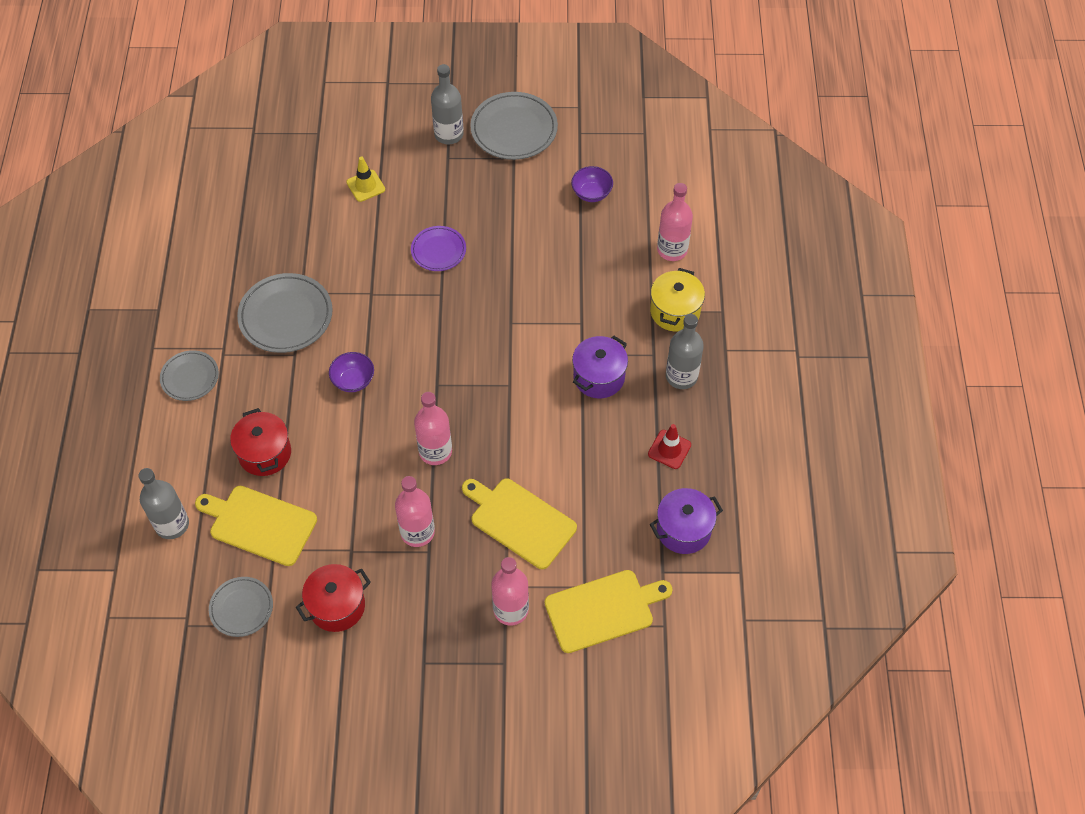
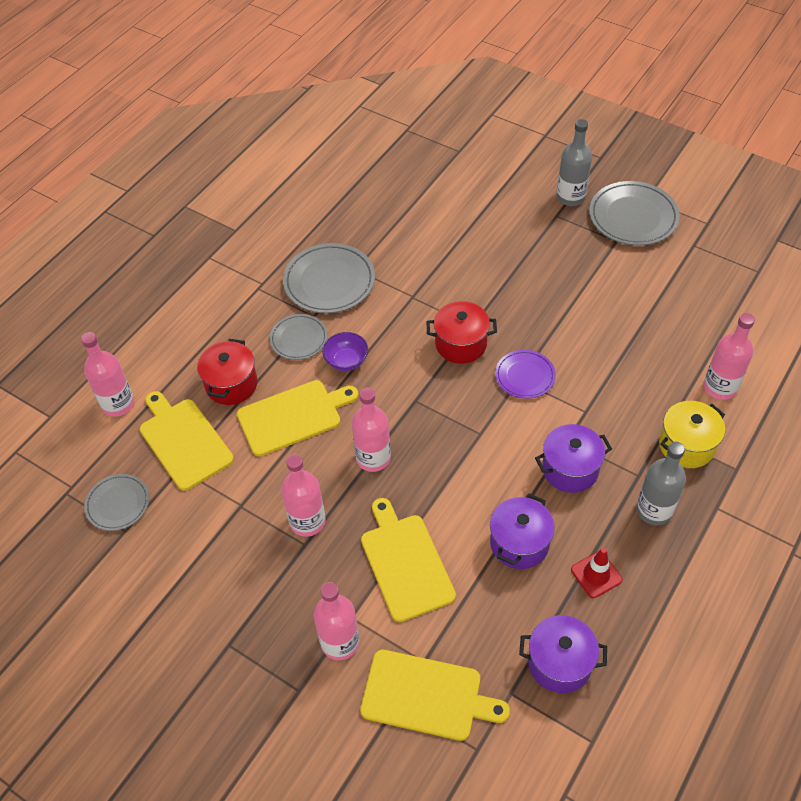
camera: 35 degrees right, 5 degrees down
grey bottle [138,468,189,539] -> pink bottle [81,332,135,416]
grey plate [160,350,219,401] -> grey plate moved to [270,314,328,360]
red pot [296,564,371,632] -> red pot moved to [426,301,497,364]
yellow traffic cone [346,156,385,202] -> none
purple plate [411,226,466,271] -> purple plate moved to [495,350,556,399]
purple bowl [571,166,613,202] -> none
none -> yellow cutting board [237,380,359,456]
none -> purple pot [490,493,555,569]

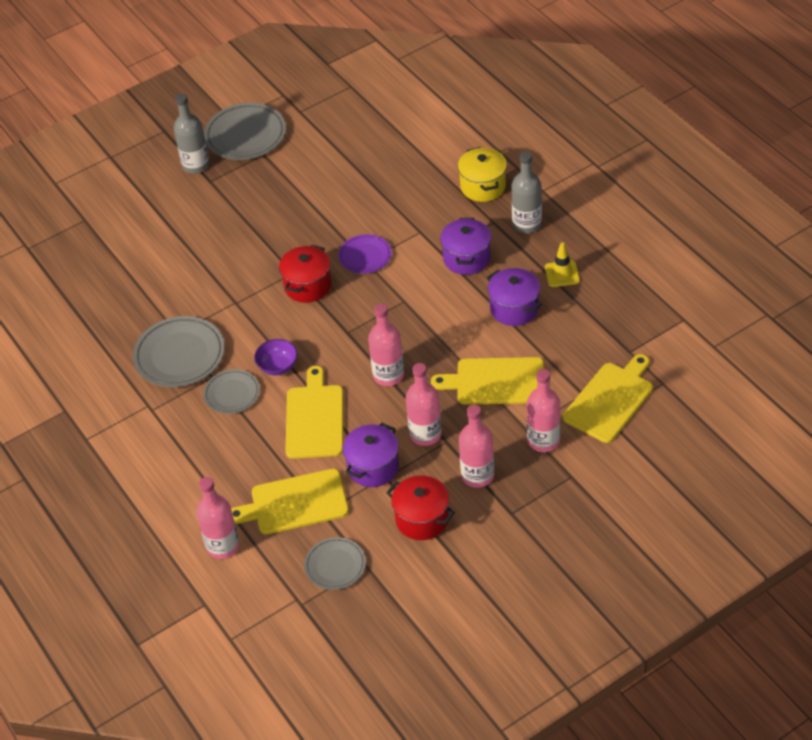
camera: 65 degrees left, 5 degrees down
red pot [197,339,257,405] -> red pot moved to [386,475,455,540]
purple pot [519,615,607,693] -> purple pot moved to [342,423,399,487]
red traffic cone [571,548,623,598] -> yellow traffic cone [545,242,580,287]
pink bottle [704,313,755,400] -> pink bottle moved to [459,405,494,488]

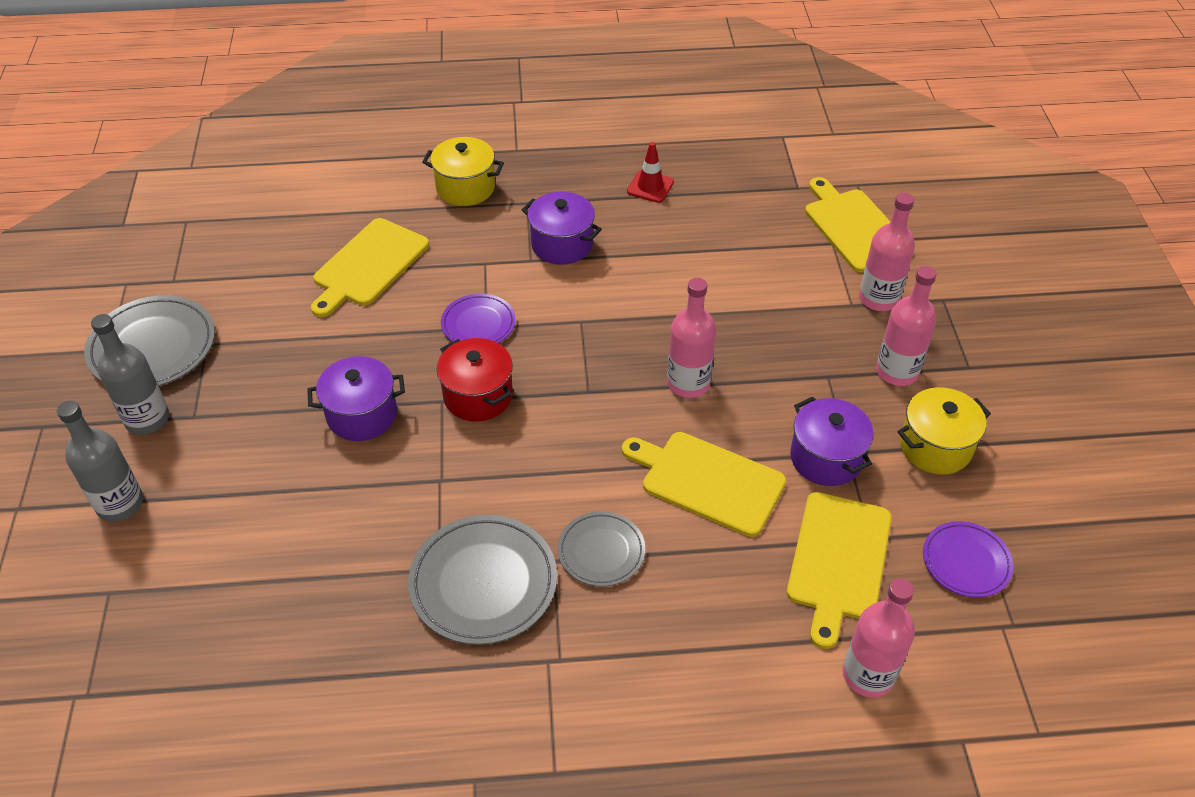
camera: 65 degrees left, 0 degrees up
purple bowl [254,339,298,375] -> none
grey plate [304,537,366,590] -> purple plate [923,521,1013,598]
red pot [386,475,455,540] -> yellow pot [897,387,991,474]
pink bottle [406,363,442,446] -> none
yellow cutting board [431,357,544,405] -> yellow cutting board moved to [311,218,429,317]
purple pot [487,268,542,326] -> purple pot moved to [307,356,405,441]
grey bottle [511,151,542,233] -> grey bottle moved to [57,401,143,522]
yellow traffic cone [545,242,580,287] -> red traffic cone [627,142,674,203]

